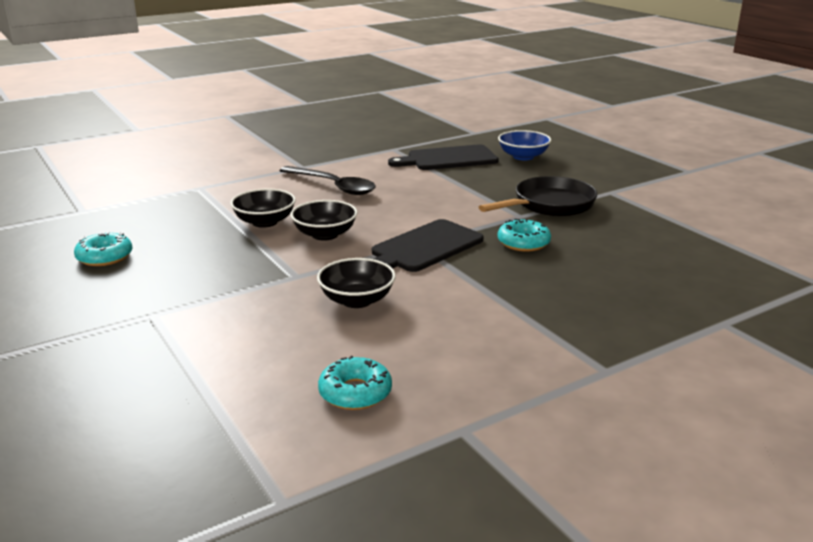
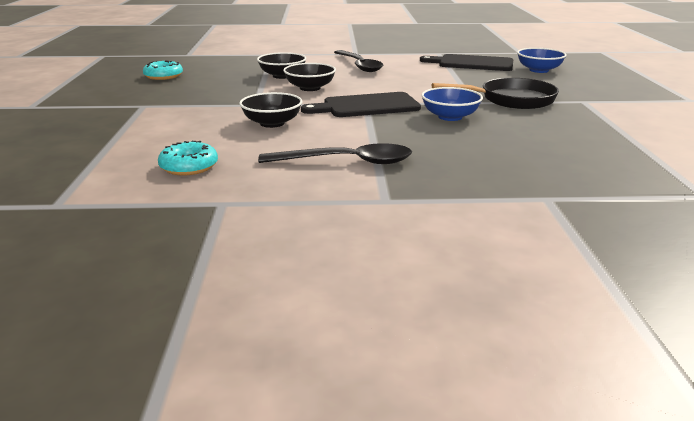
camera: 30 degrees right, 0 degrees up
turquoise donut [498,219,551,252] -> blue bowl [421,87,483,121]
none -> black spoon [258,143,412,164]

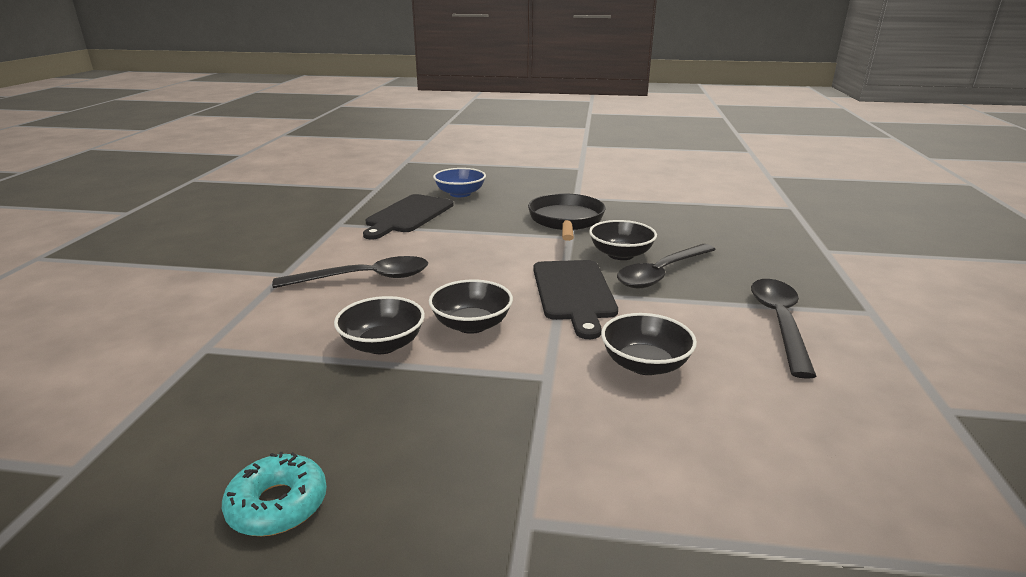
camera: 80 degrees left, 0 degrees up
turquoise donut [158,141,218,176] -> none
blue bowl [421,87,483,121] -> black bowl [589,220,657,260]
none -> black spoon [617,244,716,288]

